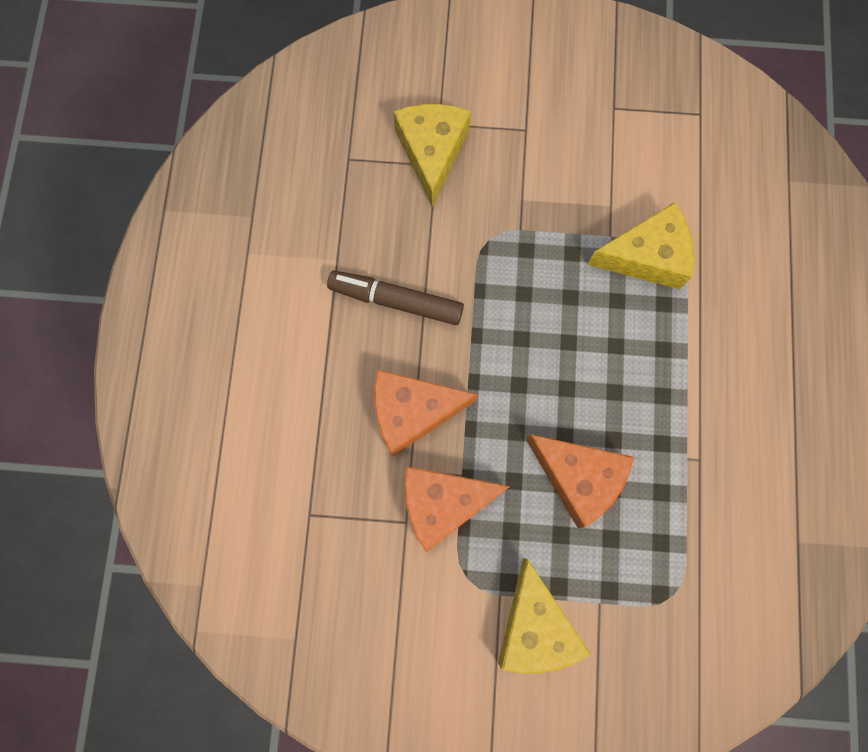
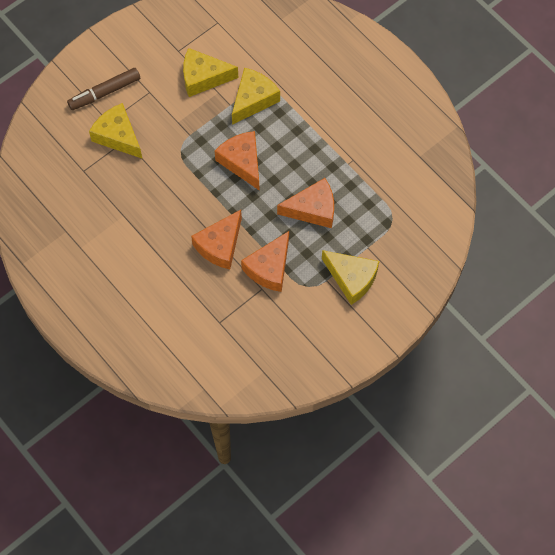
camera: 45 degrees left, 10 degrees down
brown marker [327,270,464,325] -> brown marker moved to [67,68,140,110]
none -> yellow cheese [183,48,238,97]
none -> orange cheese [215,131,260,191]

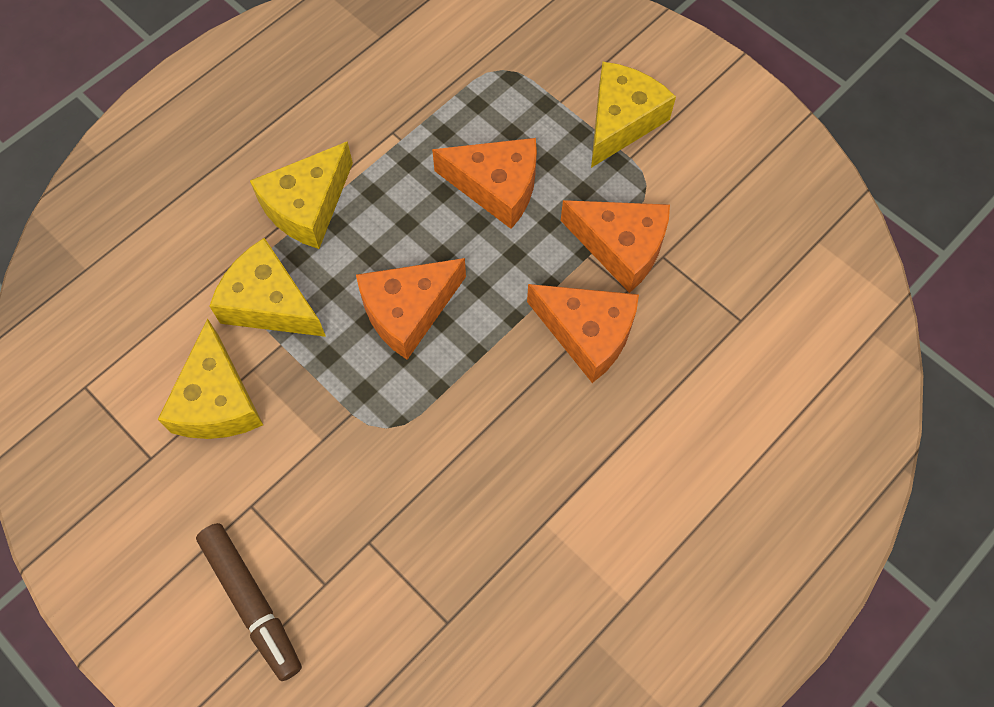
camera: 95 degrees left, 0 degrees up
yellow cheese [89,103,142,158] -> yellow cheese moved to [250,141,353,249]
orange cheese [277,178,334,228] -> orange cheese turned 120 degrees clockwise [432,138,537,229]

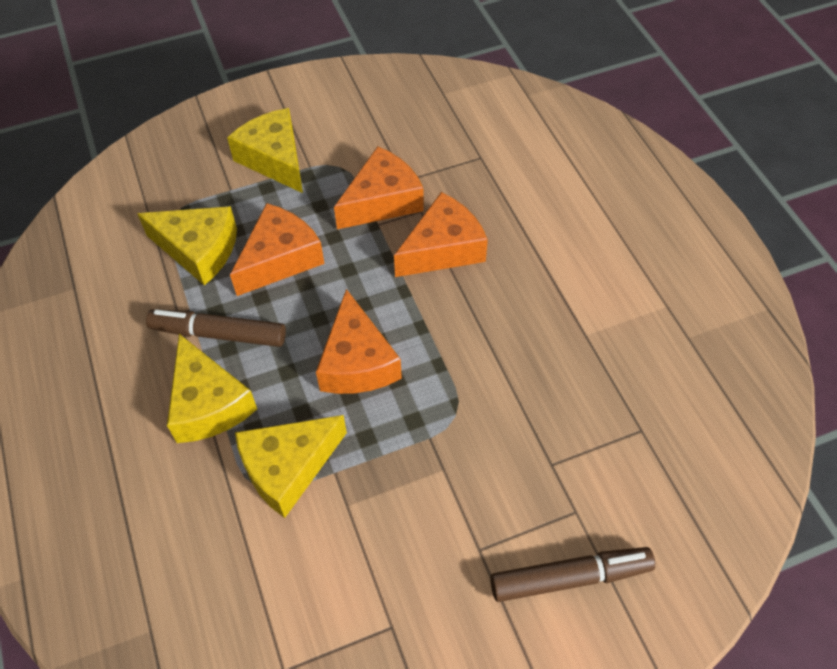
camera: 65 degrees left, 10 degrees down
yellow cheese [158,319,263,439] -> yellow cheese moved to [137,206,237,285]
none -> brown marker [146,309,286,347]

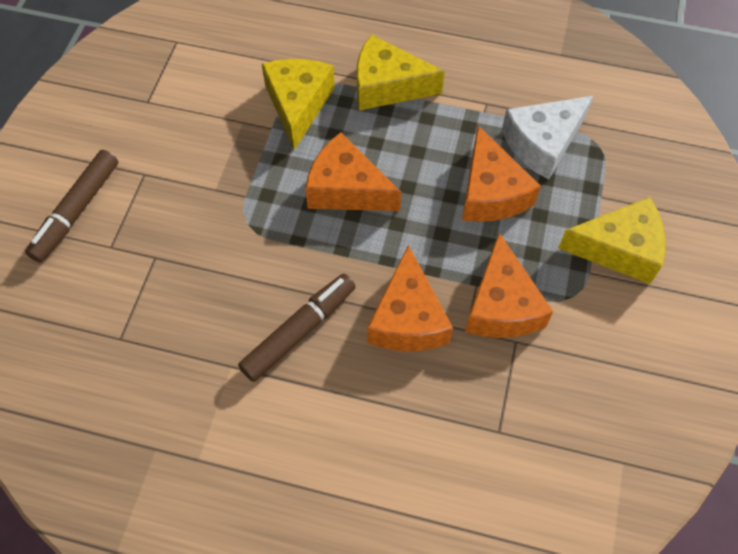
camera: 125 degrees right, 5 degrees up
yellow cheese [137,206,237,285] -> white cheese [502,96,593,180]
brown marker [146,309,286,347] -> brown marker moved to [238,274,356,382]

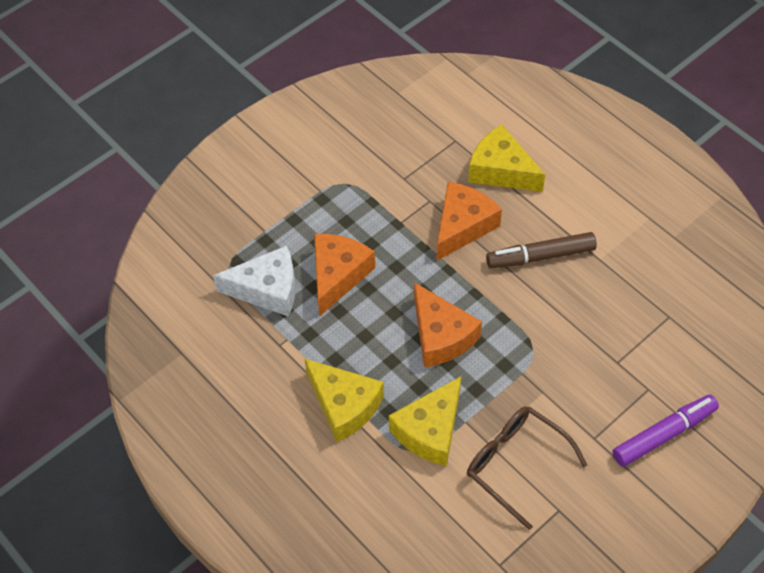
camera: 145 degrees left, 5 degrees down
brown marker [25,150,118,262] -> purple marker [612,395,719,467]
orange cheese [465,233,553,338] -> none
yellow cheese [558,197,665,284] -> yellow cheese moved to [468,125,545,192]
none -> brown glasses [467,406,587,530]

